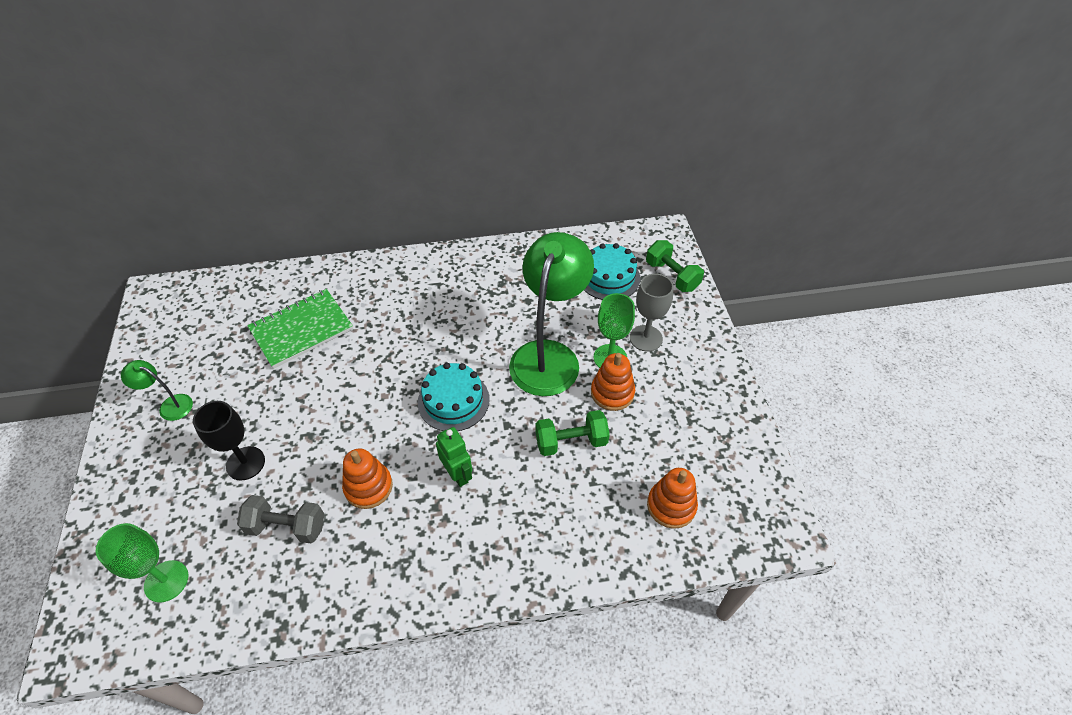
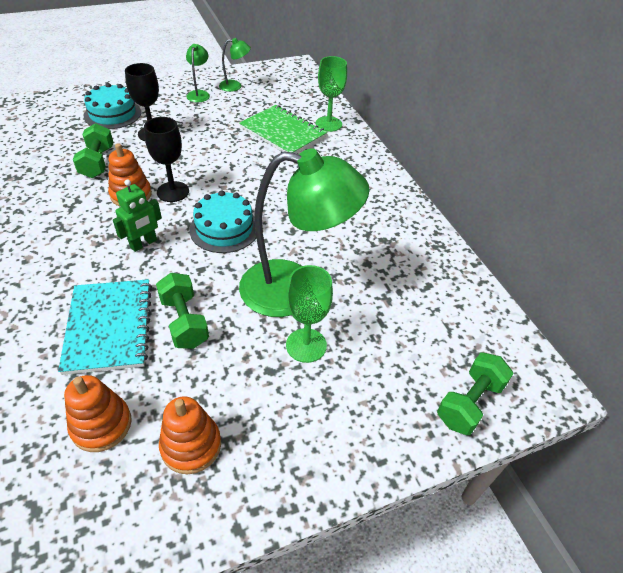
camera: 75 degrees right, 5 degrees down
green goblet [96,523,188,603] -> green goblet moved to [316,56,347,132]
grey dumbbell [237,495,324,543] -> green dumbbell [73,123,113,178]
turquoise cake [584,243,640,300] -> turquoise cake moved to [84,83,141,129]
orange stacking toy [591,353,635,411] -> orange stacking toy moved to [159,396,221,474]
grey goblet [630,274,674,352] -> none
none -> turquoise notebook [58,279,152,375]
none -> black goblet [144,117,189,202]
none -> green lamp [219,38,251,92]

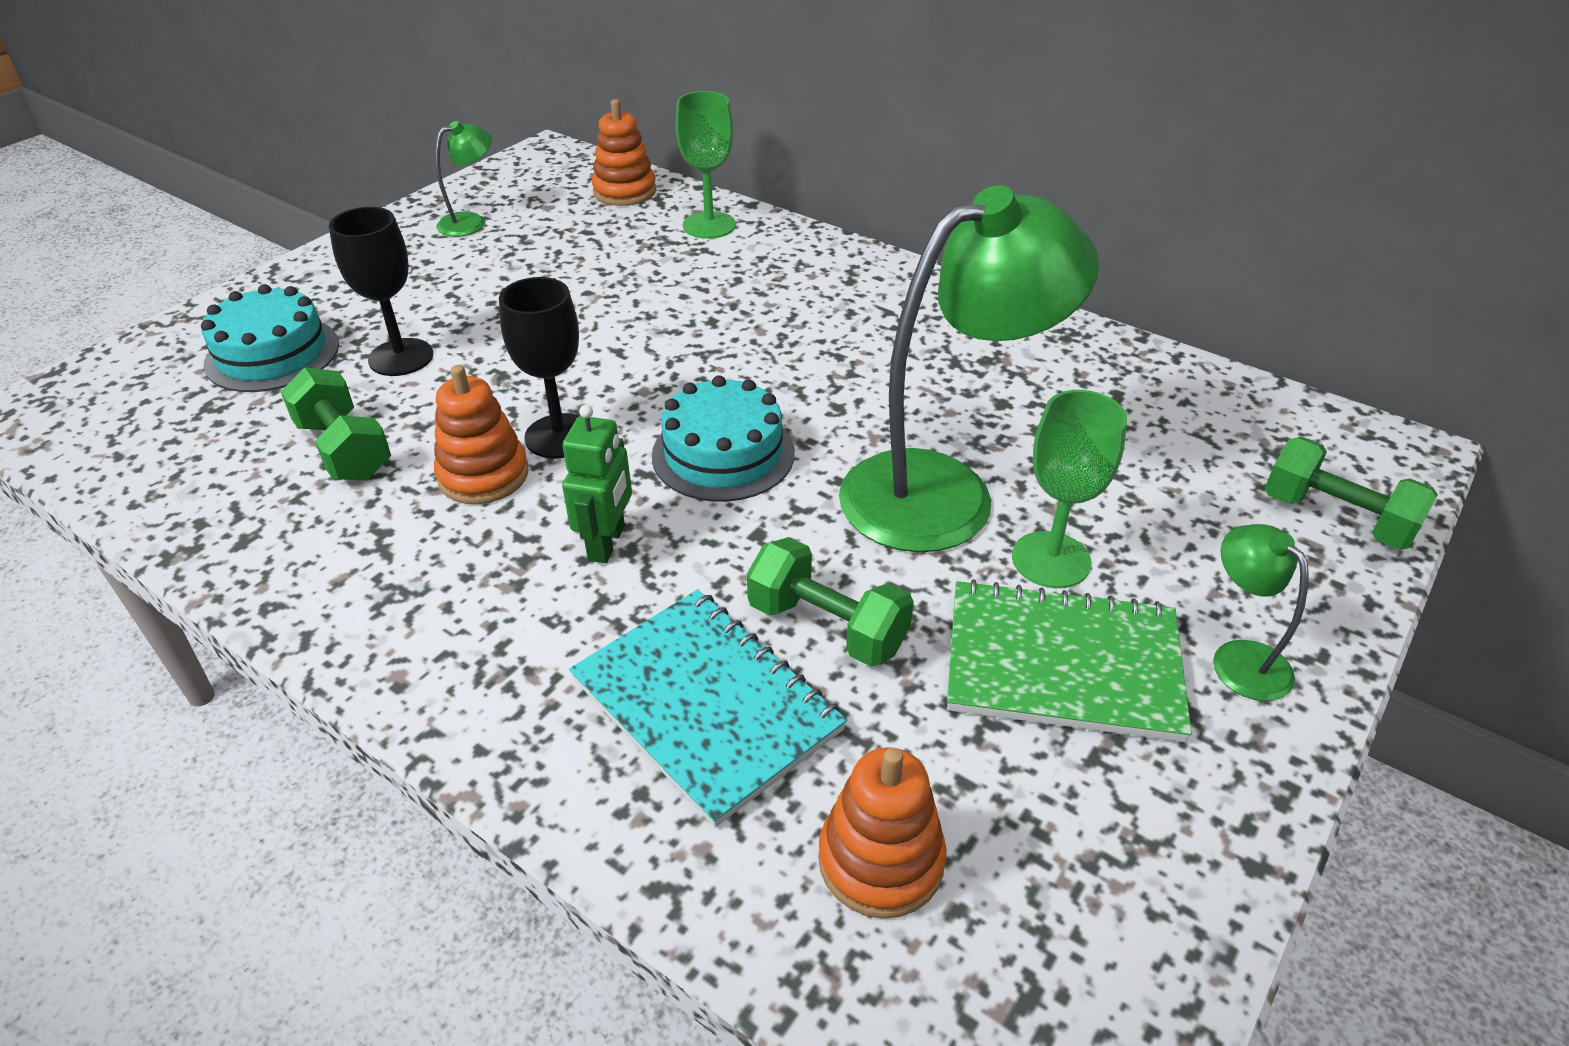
camera: 30 degrees left, 5 degrees down
orange stacking toy [159,396,221,474] -> orange stacking toy moved to [592,99,656,206]
green lamp [186,44,210,103] -> green lamp moved to [1213,524,1309,701]
green notebook [239,105,327,154] -> green notebook moved to [947,579,1192,742]
green dumbbell [437,353,514,435] -> green dumbbell turned 60 degrees counterclockwise [1265,437,1438,550]

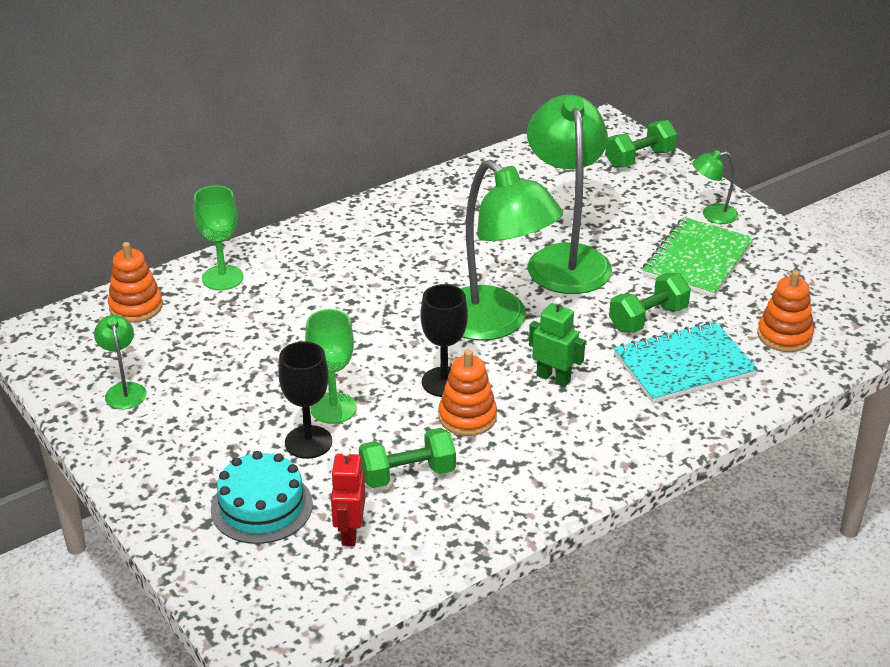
camera: 70 degrees left, 5 degrees down
turquoise cake [652,375,794,502] -> green lamp [461,160,563,341]
green goblet [1012,390,1127,588] -> green goblet moved to [305,309,357,424]
none -> red robot [331,448,365,546]

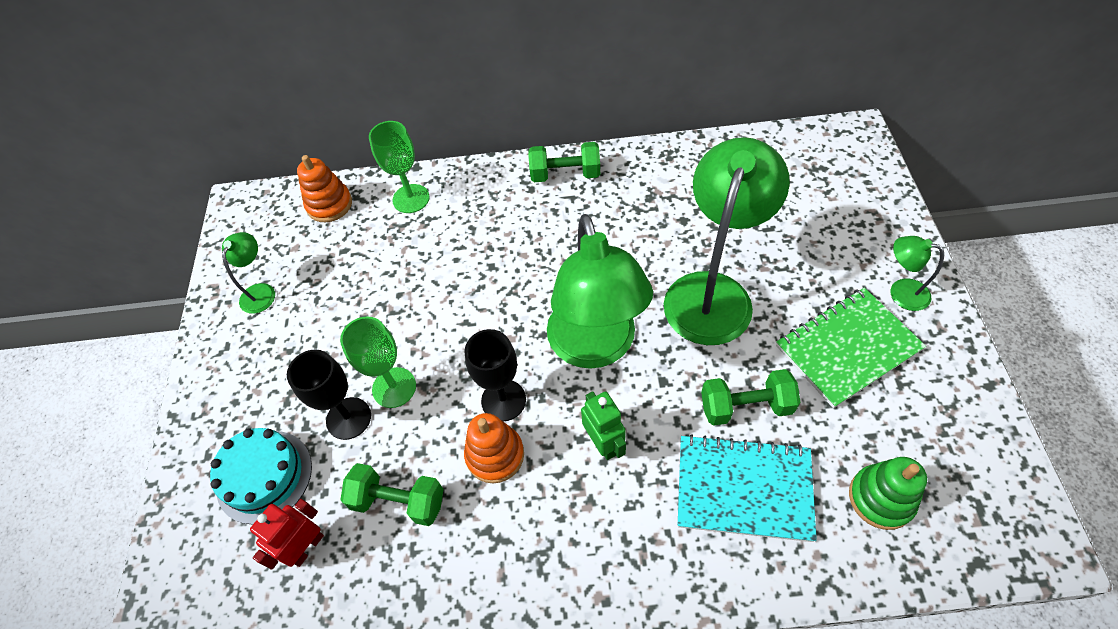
camera: 35 degrees right, 20 degrees up
green dumbbell [605,120,677,168] -> green dumbbell moved to [528,142,600,182]
orange stacking toy [757,270,814,352] -> green stacking toy [849,457,927,530]

